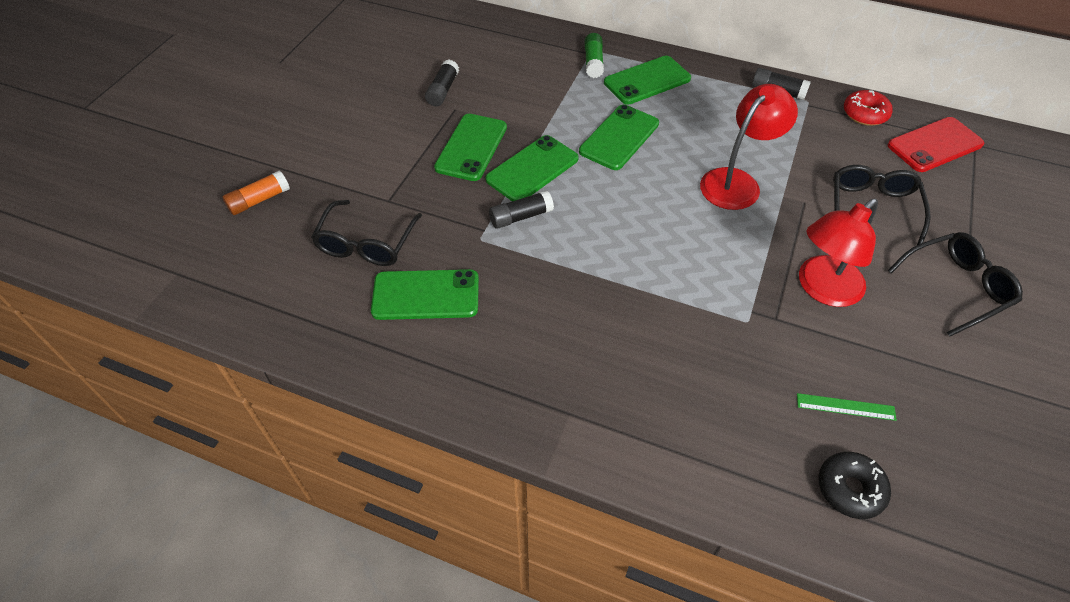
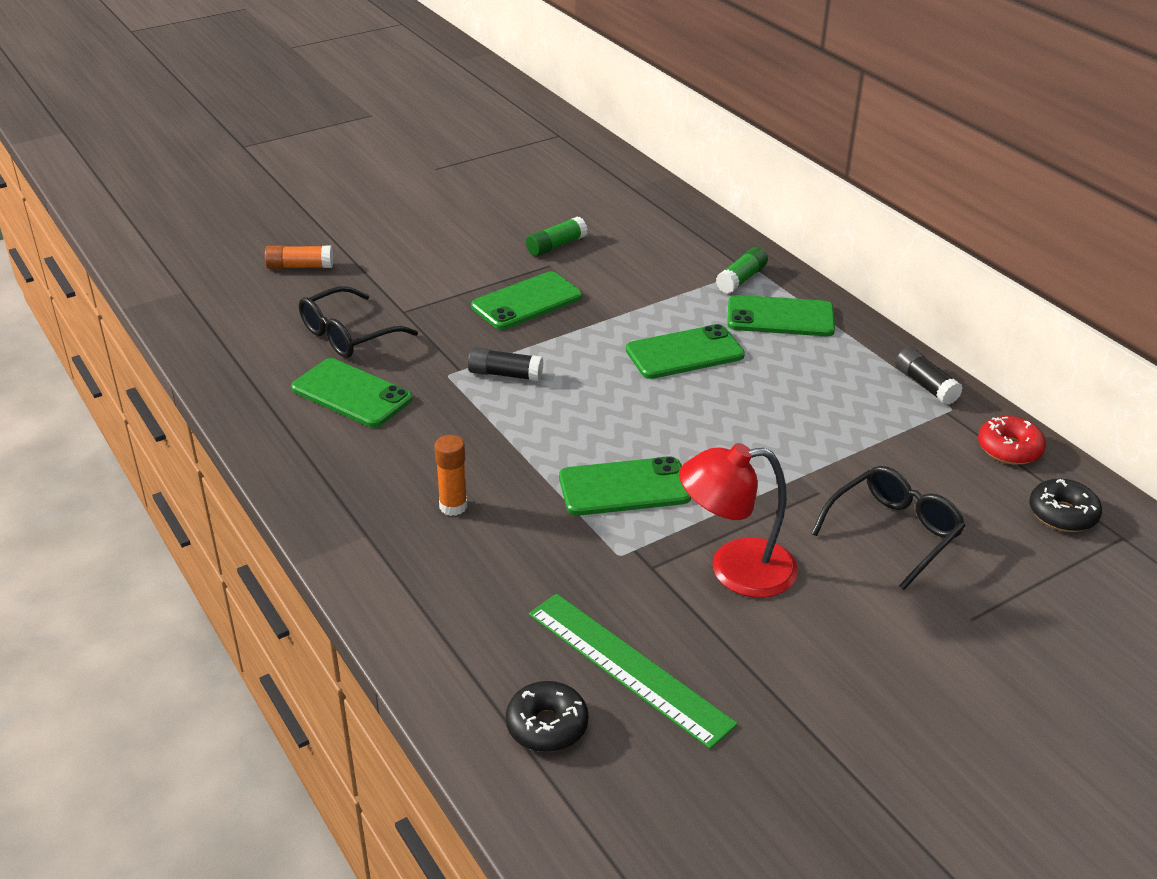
camera: 35 degrees right, 15 degrees down
black glue stick [425,60,459,106] -> green glue stick [526,216,588,256]
green phone [485,135,579,201] -> green phone moved to [559,456,691,516]
red lamp [700,84,798,210] -> none
green ruler [797,393,897,421] -> green ruler [529,594,738,749], size x2.07
red phone [888,117,984,172] -> black donut [1029,479,1102,532]
black glasses [888,232,1023,337] -> none
none -> orange glue stick [434,435,467,516]

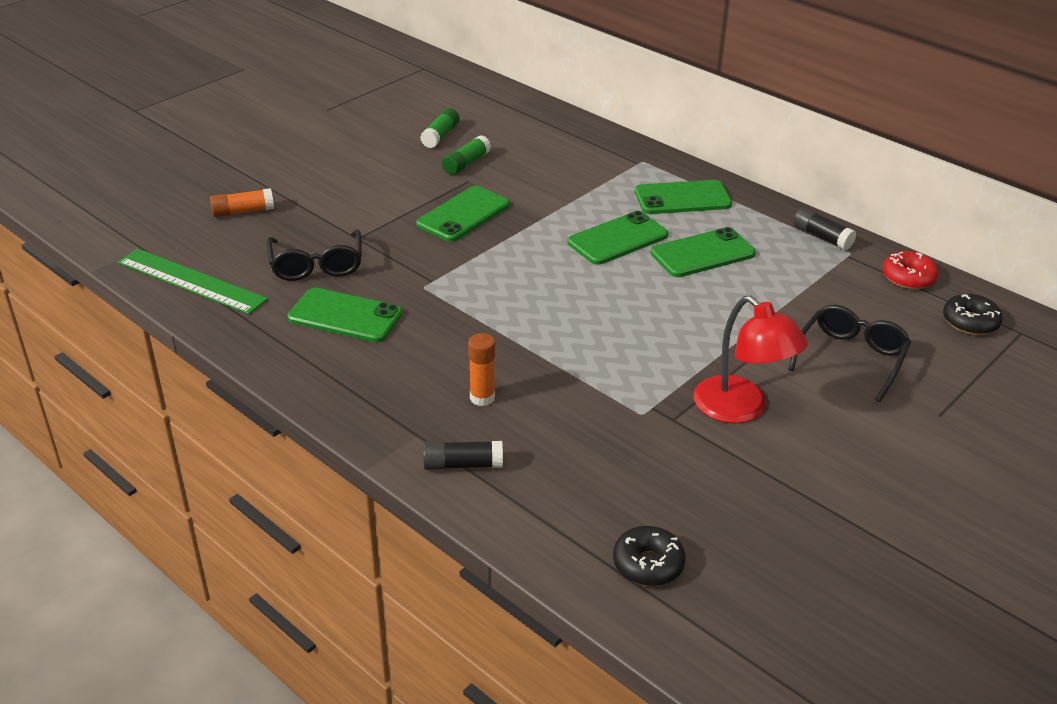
camera: 15 degrees left, 0 degrees up
black glasses [299,286,418,358] -> black glasses turned 45 degrees counterclockwise [267,229,362,281]
black glue stick [468,347,543,381] -> black glue stick moved to [423,441,503,470]
green ruler [529,594,738,749] -> green ruler moved to [117,248,268,314]
green phone [559,456,691,516] -> green phone moved to [650,227,756,277]
red lamp [679,443,798,598] -> red lamp turned 105 degrees counterclockwise [693,296,808,423]
green glue stick [716,247,768,293] -> green glue stick moved to [420,108,459,148]

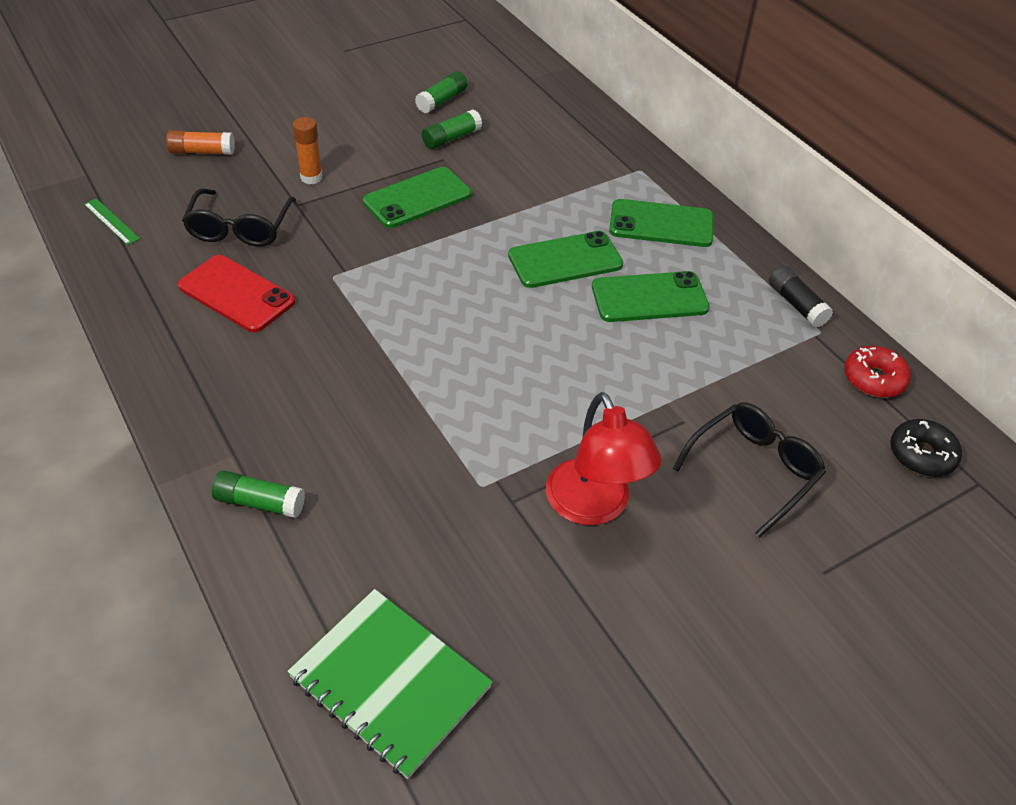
camera: 15 degrees right, 10 degrees up
green ruler [117,248,268,314] -> green ruler [84,198,140,245], size x0.48
green phone [288,287,403,342] -> red phone [178,255,295,332]
black glue stick [423,441,503,470] -> green glue stick [212,470,305,518]
orange glue stick [468,333,495,406] -> orange glue stick moved to [293,117,323,184]
black donut [613,526,685,586] -> green notebook [287,589,493,779]

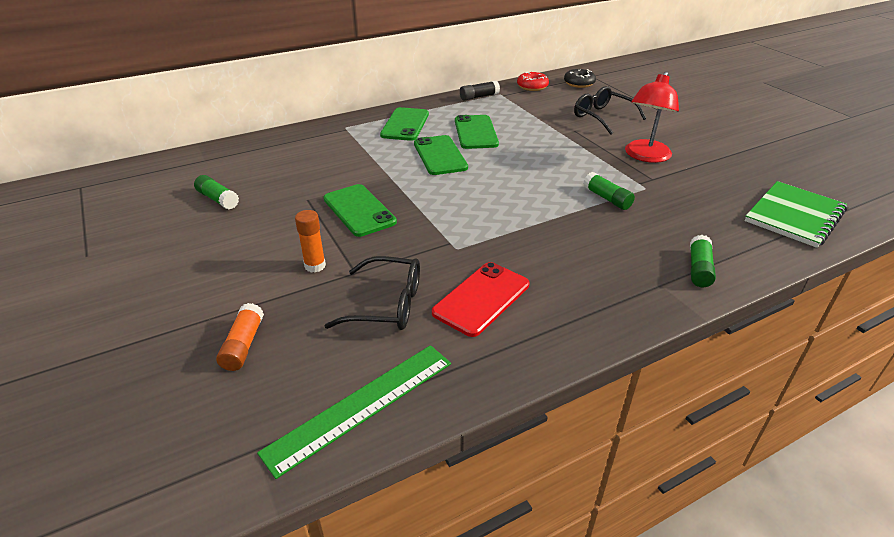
camera: 85 degrees left, 10 degrees down
green ruler [84,198,140,245] -> green ruler [257,345,451,479], size x2.07
green glue stick [422,109,482,149] -> green glue stick moved to [583,172,635,210]
red lamp [546,392,662,525] -> red lamp turned 135 degrees clockwise [625,71,679,163]

